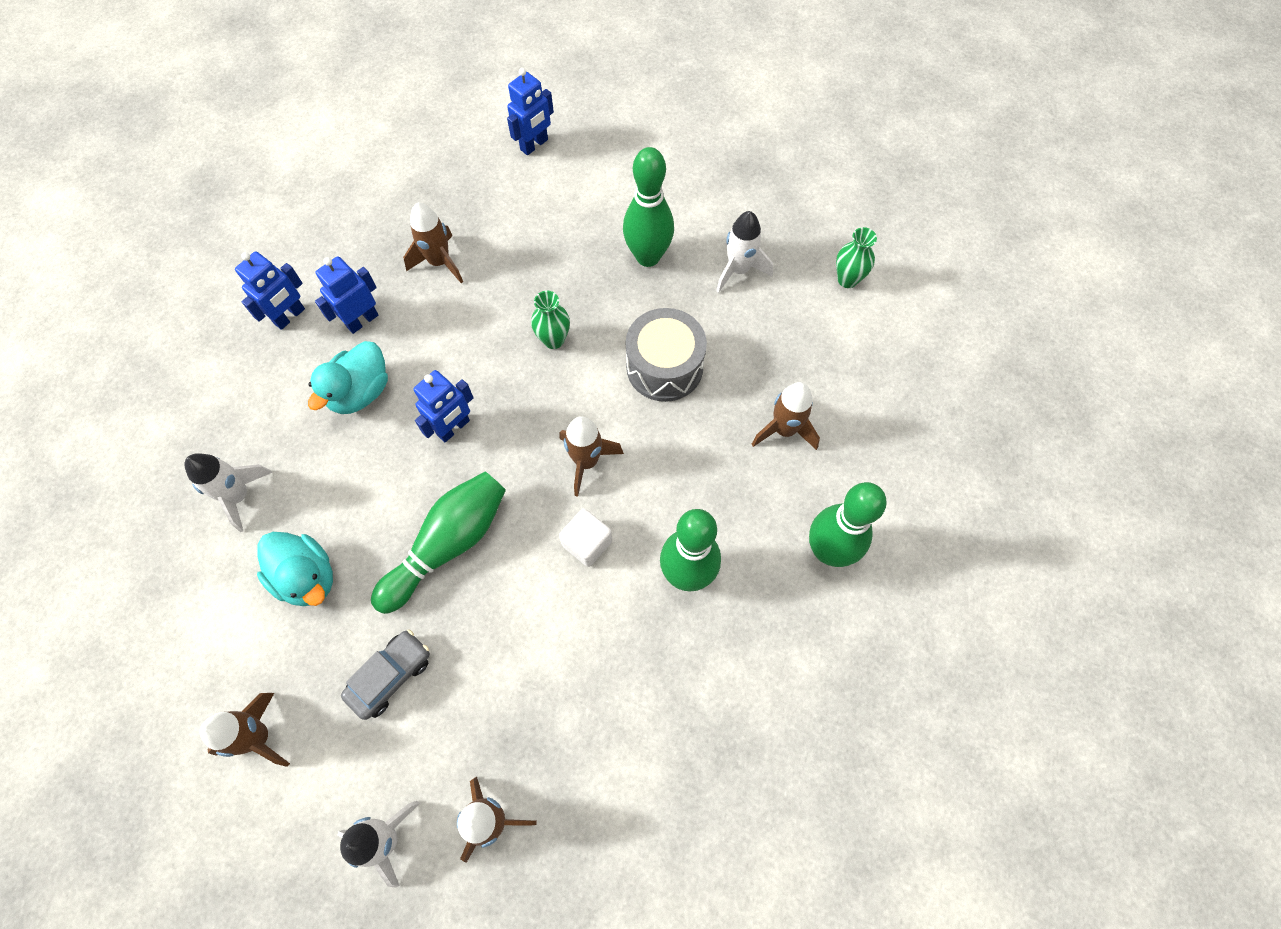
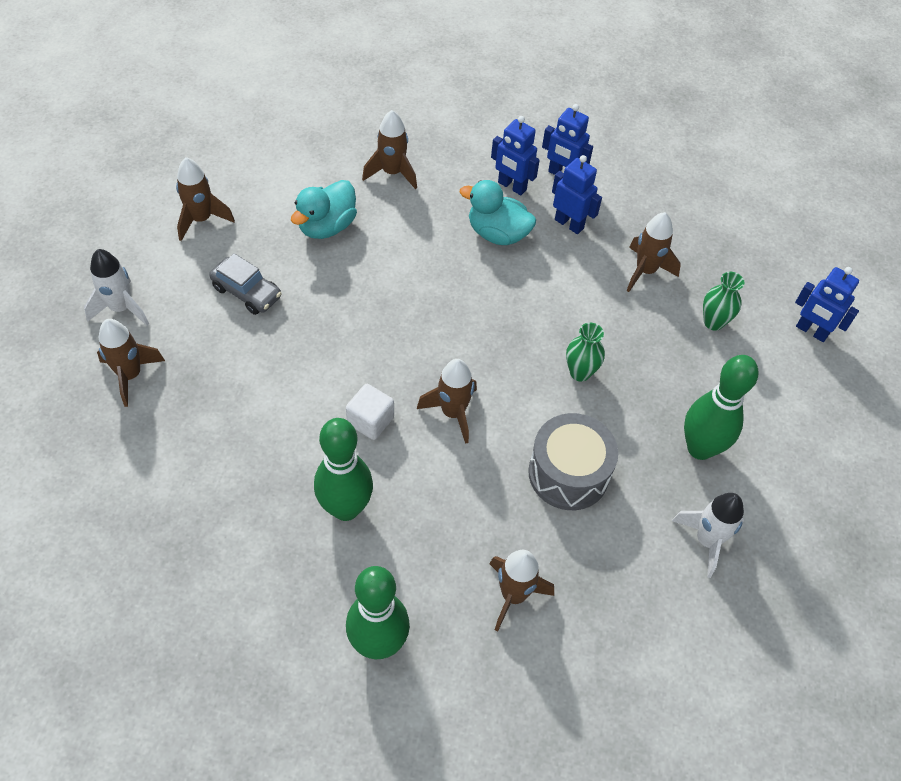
camera: 80 degrees right, 10 degrees down
white rocket [184,453,273,532] -> brown rocket [362,110,417,189]
green bowling pin [371,471,506,614] -> none
blue robot [414,370,474,442] -> blue robot moved to [491,116,540,195]
green vase [836,227,877,288] -> green vase moved to [703,272,744,331]

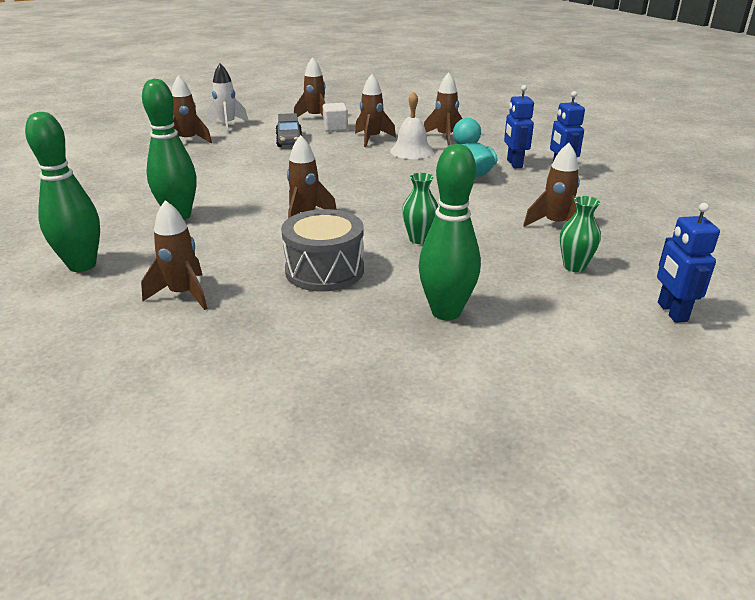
camera: 50 degrees right, 25 degrees down
turquoise duck [291,180,357,239] -> brown rocket [355,74,396,147]
white cube [346,384,394,440] -> white cube moved to [323,103,348,132]
blue robot [552,155,602,234] -> none
white rocket [672,493,744,578] -> none
none -> white bell [390,91,433,159]

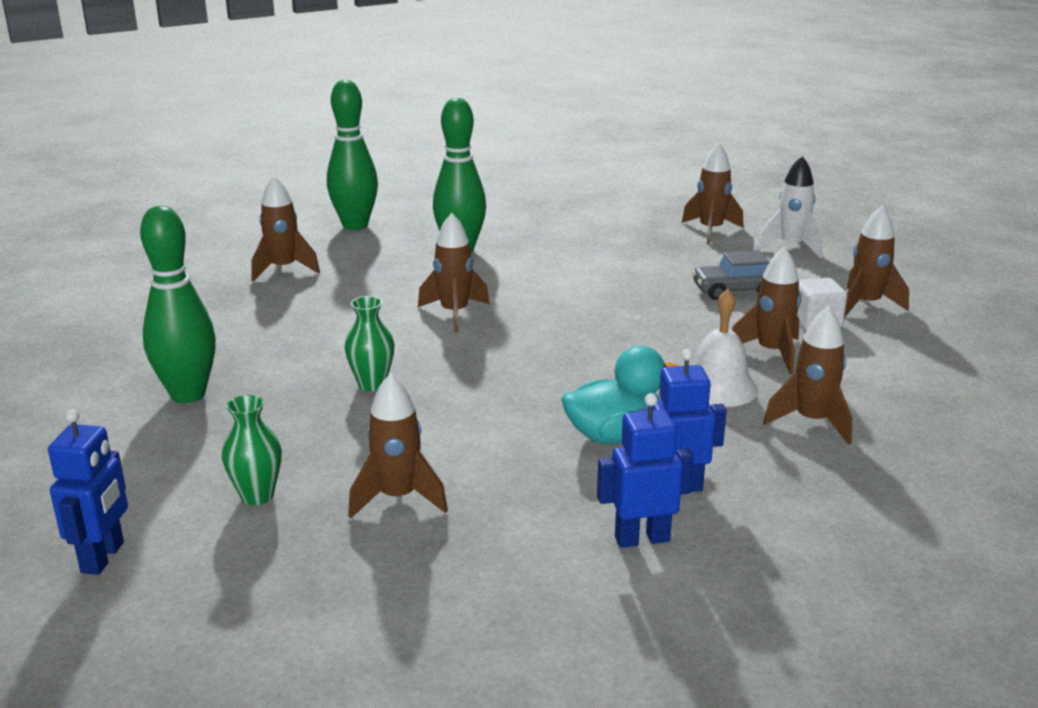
camera: 90 degrees right, 5 degrees down
grey drum [281,209,364,292] -> none
blue robot [657,203,720,323] -> blue robot turned 105 degrees clockwise [48,409,128,575]

